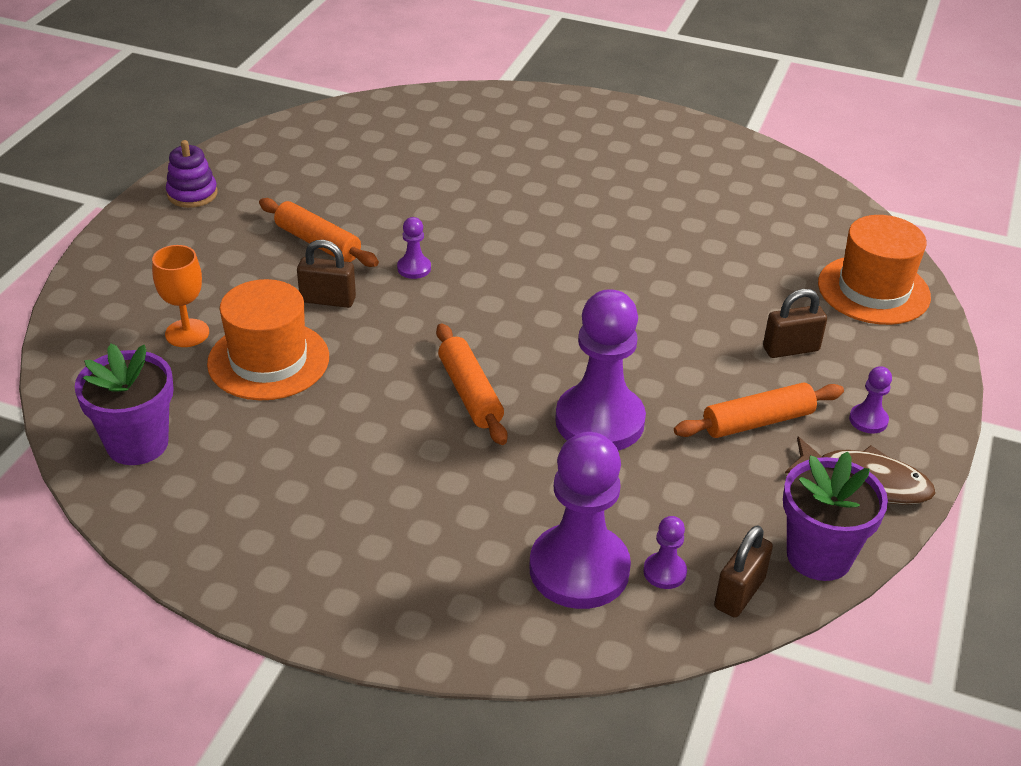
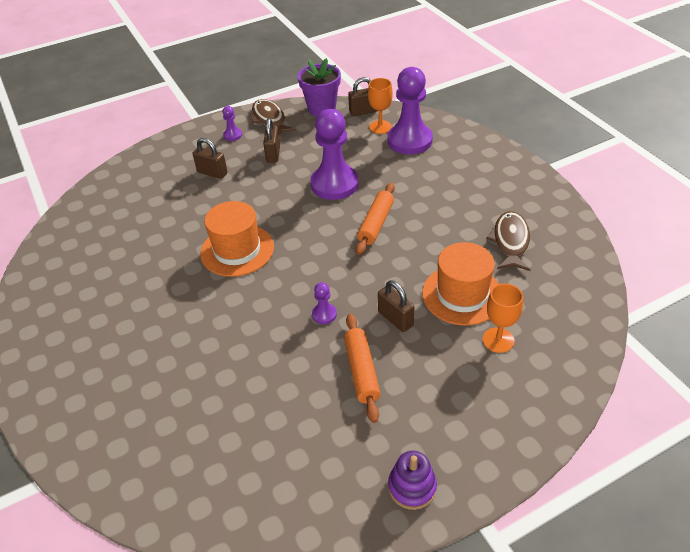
camera: 135 degrees left, 5 degrees up
purple flower pot [75,343,174,465] -> none
purple pawn [643,516,687,589] -> orange goblet [368,78,393,134]
orange rolling pin [674,383,844,438] -> brown padlock [263,118,280,163]
orange hat [818,215,931,325] -> orange hat moved to [200,201,274,277]
none -> brown fish [486,211,530,271]

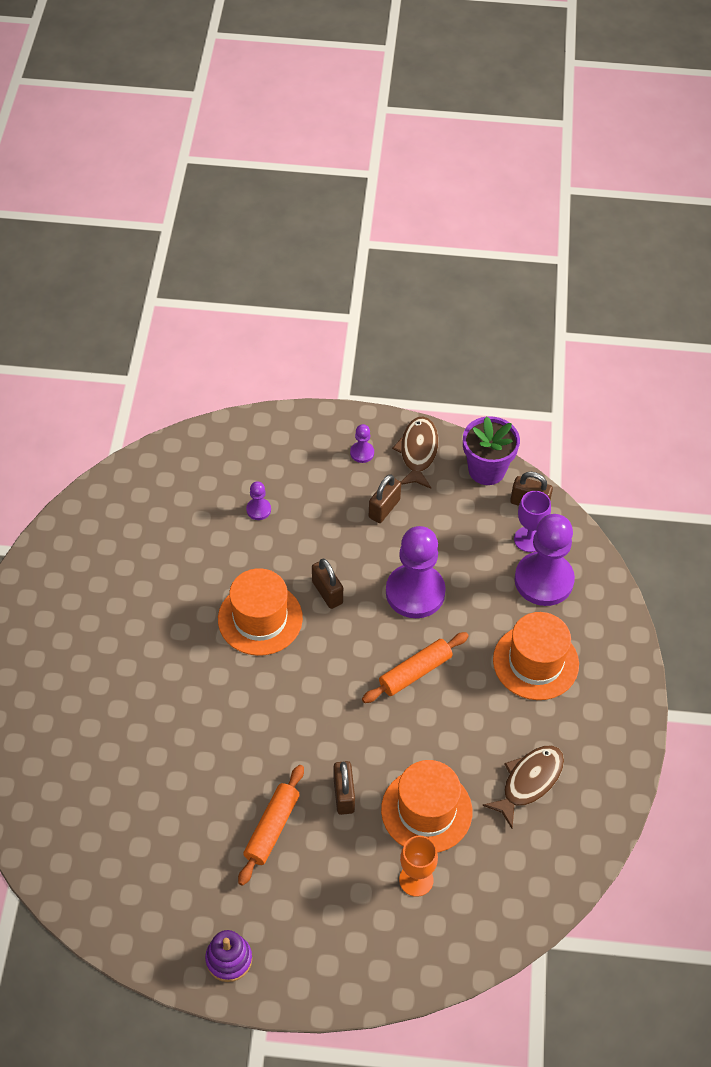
camera: 30 degrees right, 10 degrees up
brown padlock [193,138,227,179] -> brown padlock moved to [312,559,343,609]
purple pawn [312,282,337,324] -> purple pawn moved to [246,481,271,520]
orange goblet [368,78,393,134] -> purple goblet [514,491,551,552]
none -> orange hat [493,612,579,700]

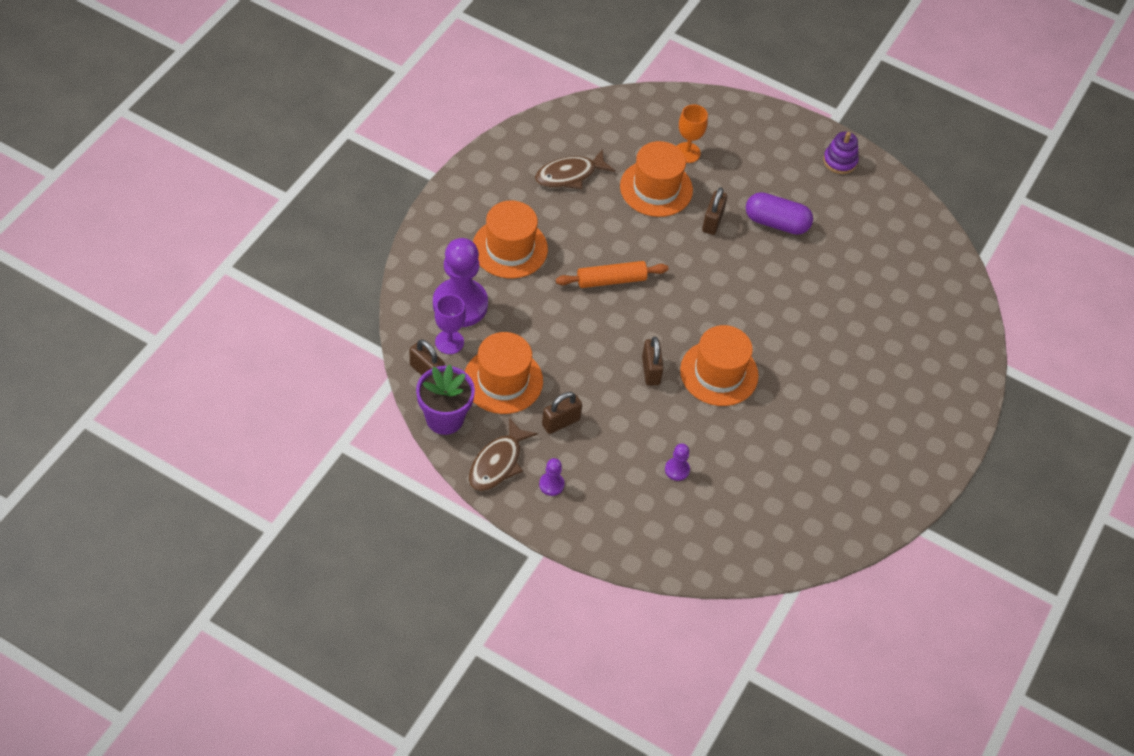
camera: 160 degrees left, 0 degrees up
orange rolling pin [238,765,304,886] -> purple capsule [746,192,813,235]
purple pawn [386,526,446,618] -> none
none -> orange hat [464,332,543,414]

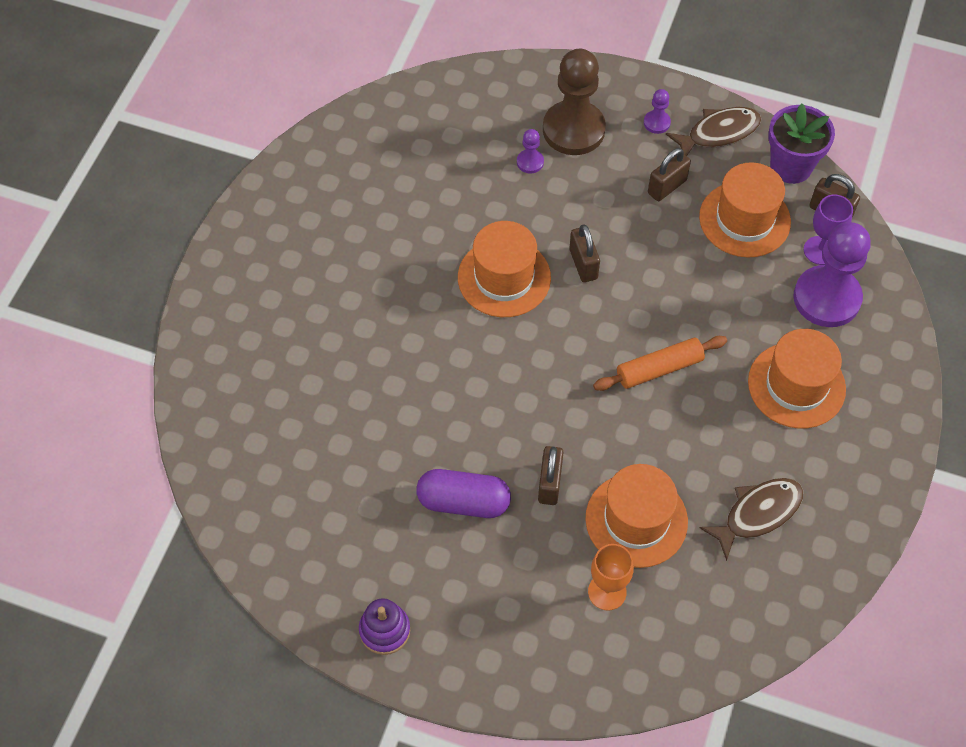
camera: 175 degrees right, 5 degrees up
brown fish [469,417,538,491] -> brown fish turned 45 degrees clockwise [666,107,761,156]
none -> brown pawn [543,49,606,155]

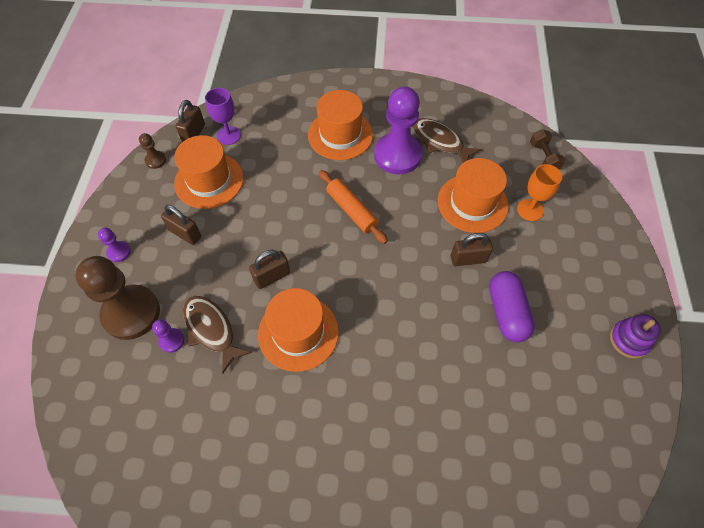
camera: 105 degrees left, 0 degrees up
brown fish [666,107,761,156] -> brown fish moved to [183,296,252,374]
purple flower pot [768,103,835,184] -> brown pawn [139,133,166,169]
purple pawn [793,222,871,327] -> purple pawn moved to [374,86,422,175]
none -> brown dumbbell [530,129,565,169]

